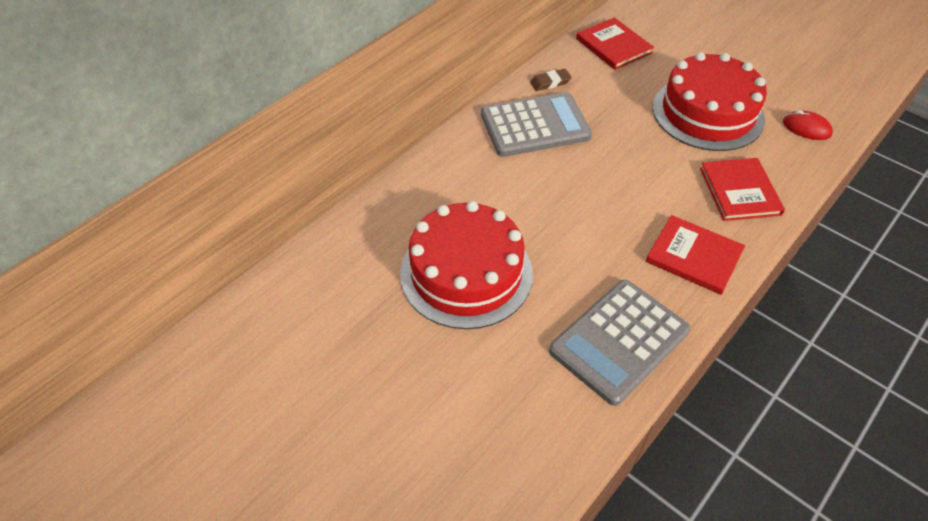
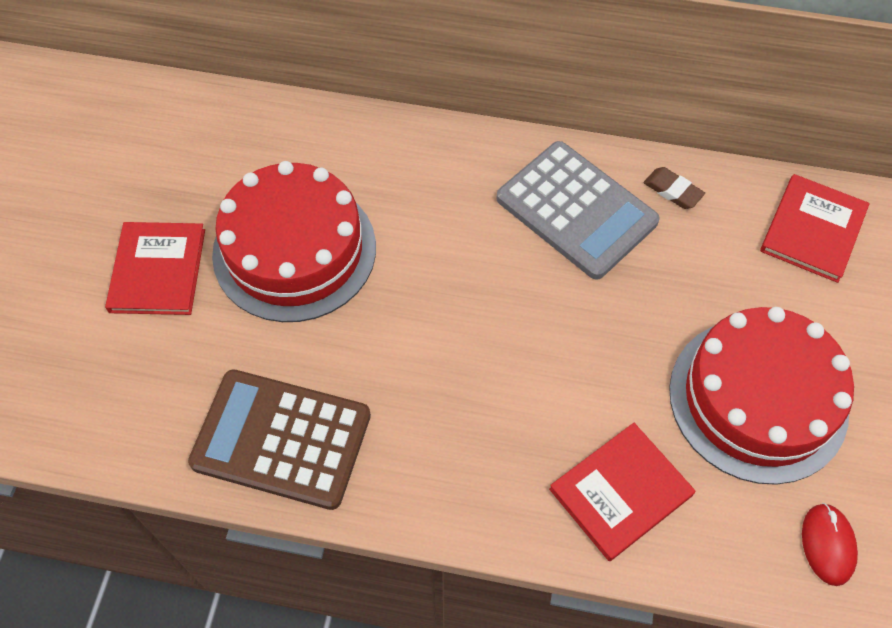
camera: 60 degrees right, 10 degrees up
grey calculator [549,280,690,406] -> brown calculator [188,369,371,510]
red book [646,215,745,295] -> red book moved to [105,222,205,315]

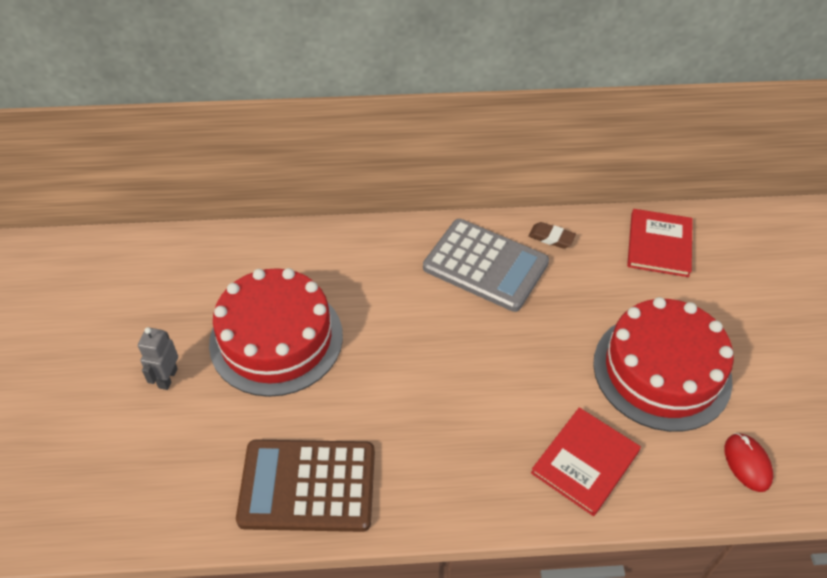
camera: 15 degrees left, 10 degrees down
red book [105,222,205,315] -> grey robot [138,327,178,390]

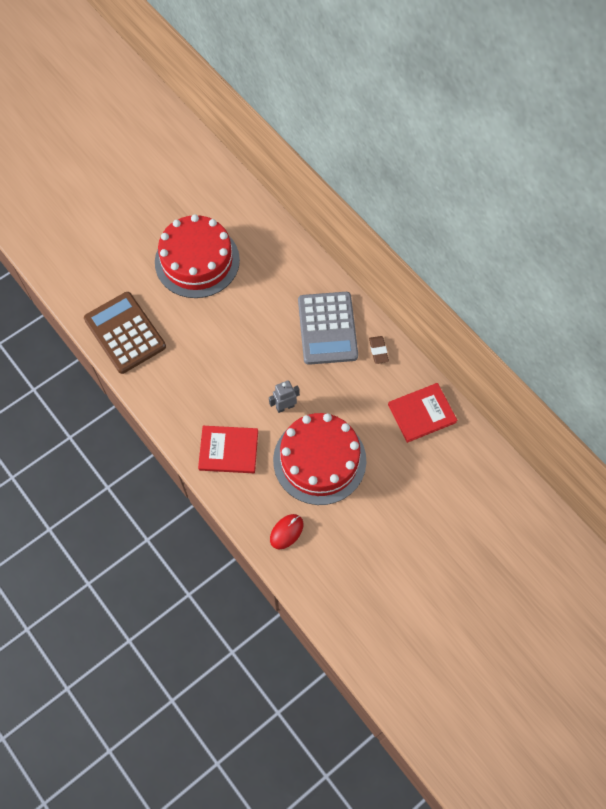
camera: 55 degrees right, 15 degrees up
grey robot [138,327,178,390] -> grey robot moved to [269,380,300,413]

